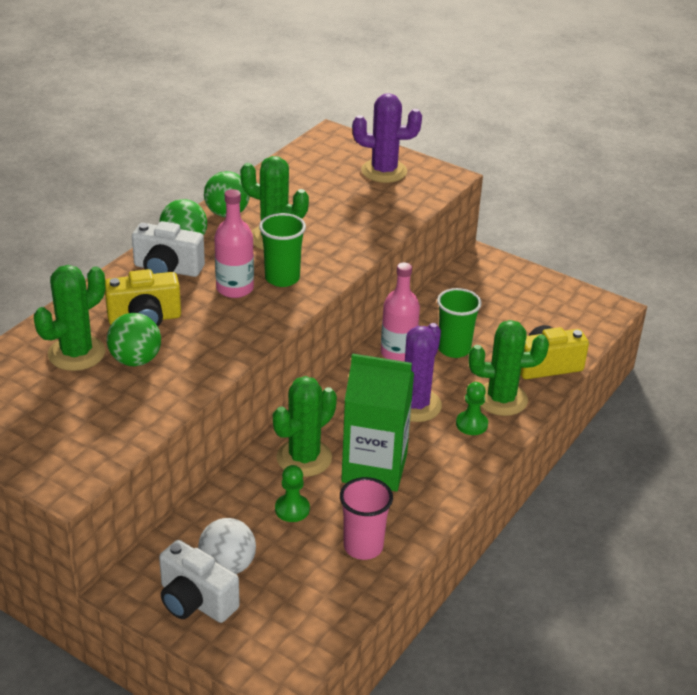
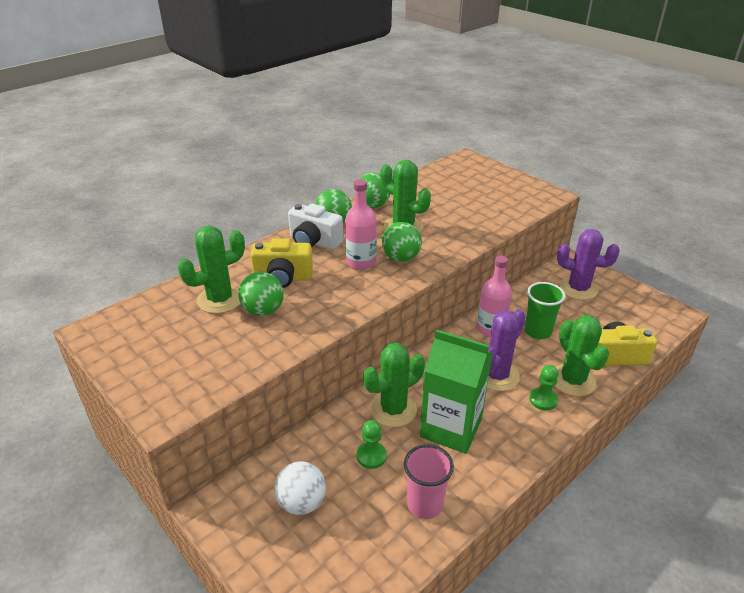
camera: 15 degrees right, 0 degrees up
white camera [159,540,240,623] -> none
green cup [259,213,306,287] -> green ball [382,222,422,262]
purple cactus [353,93,422,183] -> purple cactus moved to [557,229,620,300]
green cactus [469,320,549,416] -> green cactus turned 60 degrees clockwise [554,315,609,397]

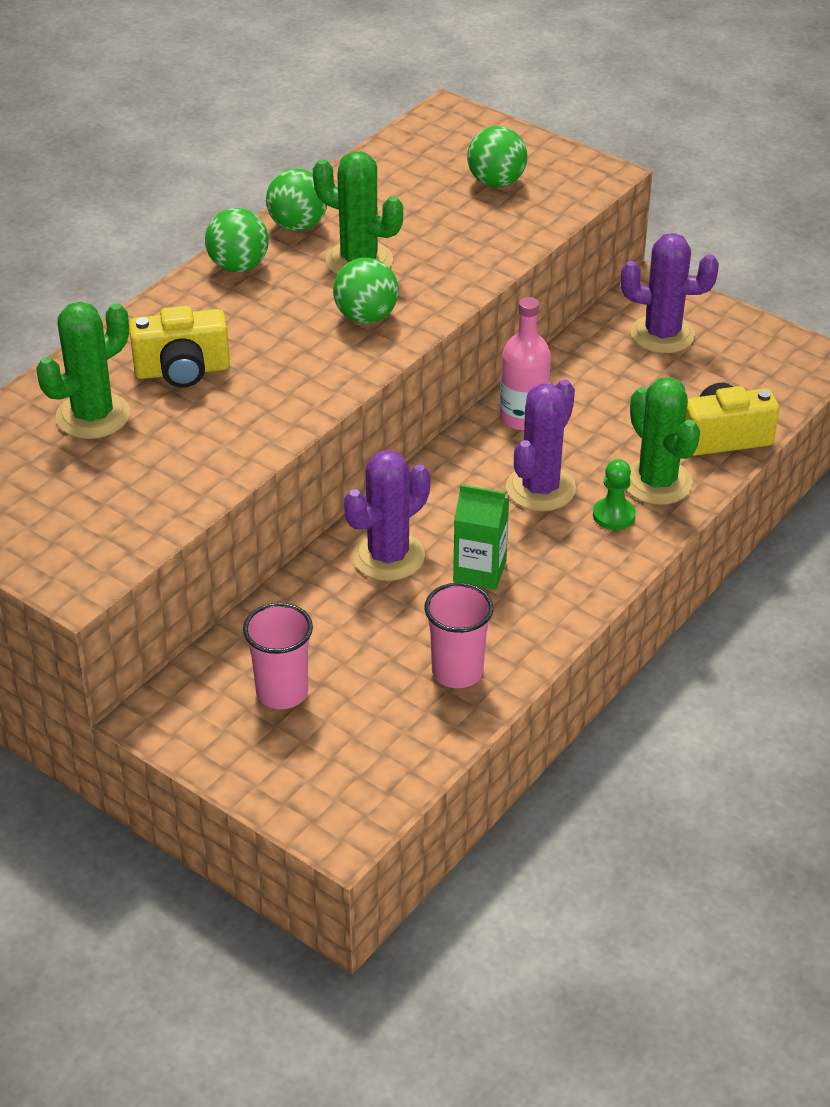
camera: 10 degrees left, 5 degrees up
green ball [238,272,284,316] -> green ball moved to [467,126,527,187]
white ball [274,461,326,515] -> pink cup [243,603,313,709]
white camera [288,204,343,250] -> none
pink bottle [345,179,377,270] -> none
green pawn [357,420,387,469] -> none
green cactus [363,343,425,427] -> purple cactus [344,450,430,581]
green carton [420,330,493,454] -> green carton [453,484,509,590], size x0.60
green cup [524,282,565,339] -> none

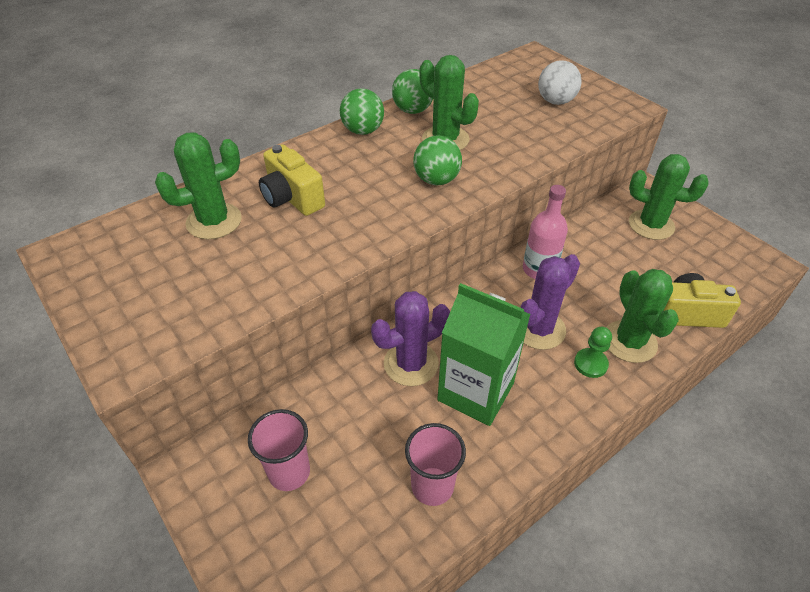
camera: 15 degrees right, 5 degrees up
yellow camera [129,306,230,387] -> yellow camera turned 45 degrees clockwise [259,144,325,216]
green carton [453,484,509,590] -> green carton [437,283,531,426], size x1.68
green ball [467,126,527,187] -> white ball [538,60,582,105]
purple cactus [620,233,719,353] -> green cactus [629,154,709,240]

